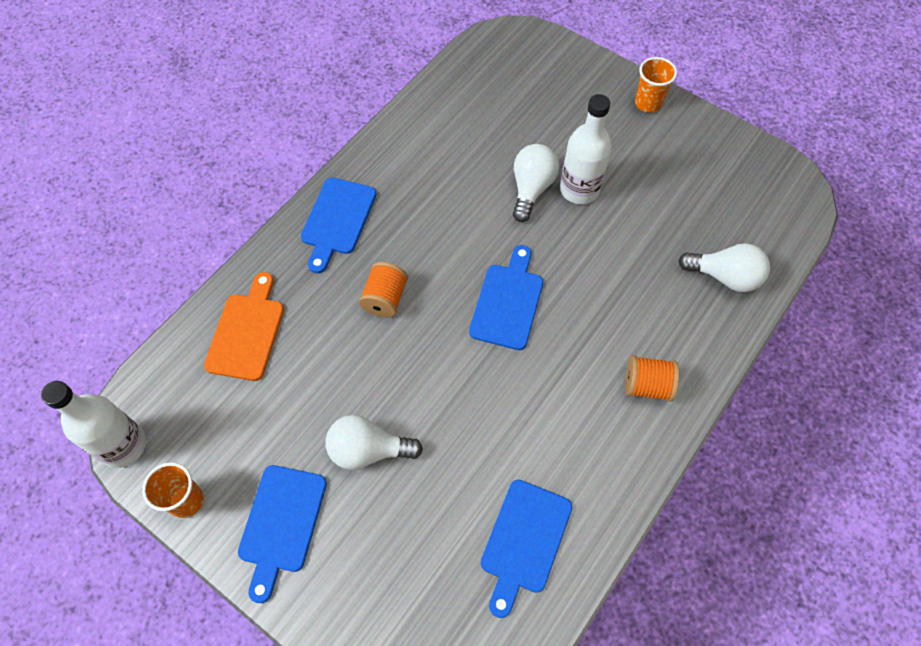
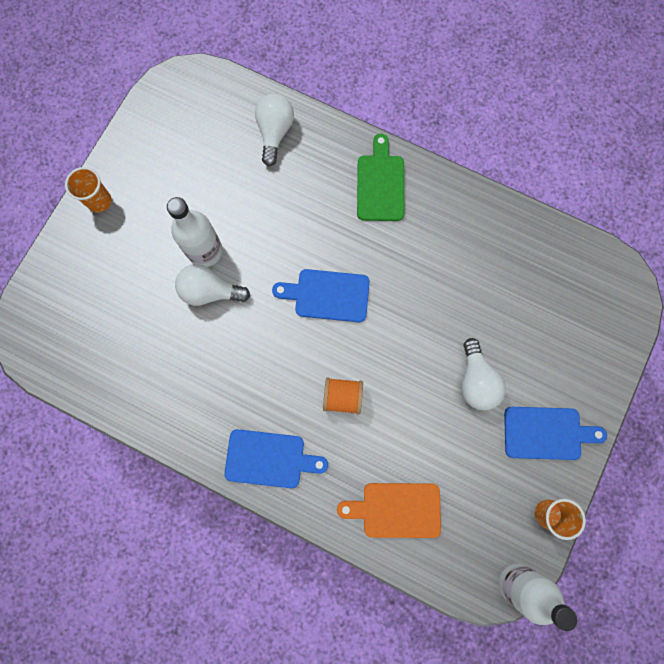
camera: 100 degrees left, 15 degrees up
blue cutting board [481,479,572,618] -> none
orange spool [625,355,679,402] -> green cutting board [357,134,404,221]

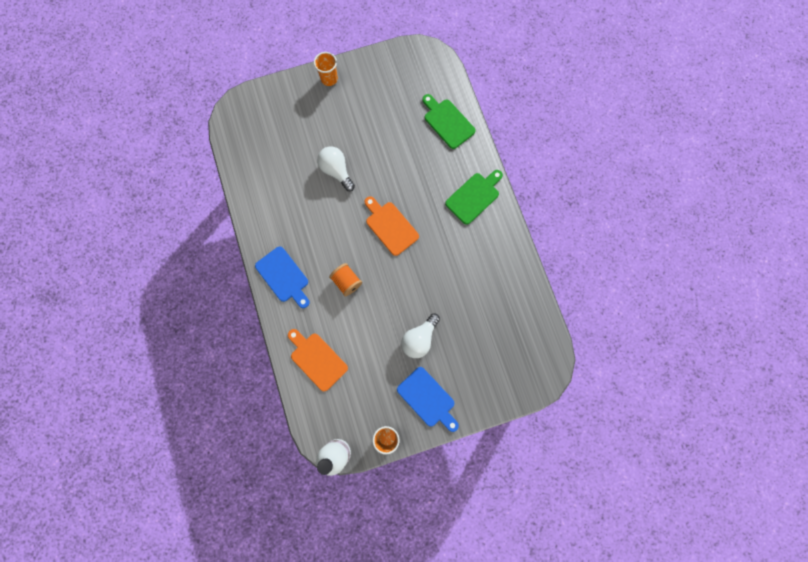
camera: 45 degrees right, 0 degrees up
white bottle [167,197,222,267] -> none
white light bulb [255,94,294,166] -> green cutting board [422,94,476,149]
blue cutting board [272,269,370,322] -> orange cutting board [365,196,419,256]

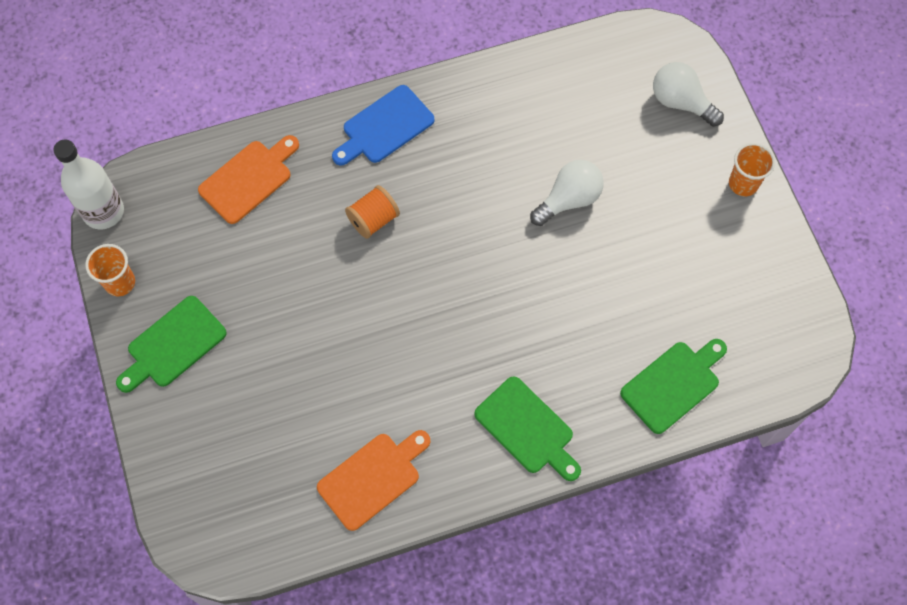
camera: 90 degrees right, 10 degrees down
orange cutting board [365,196,419,256] -> orange cutting board moved to [317,430,430,531]
blue cutting board [397,367,459,432] -> green cutting board [116,296,227,393]
white light bulb [401,313,440,358] -> white light bulb moved to [653,62,724,127]

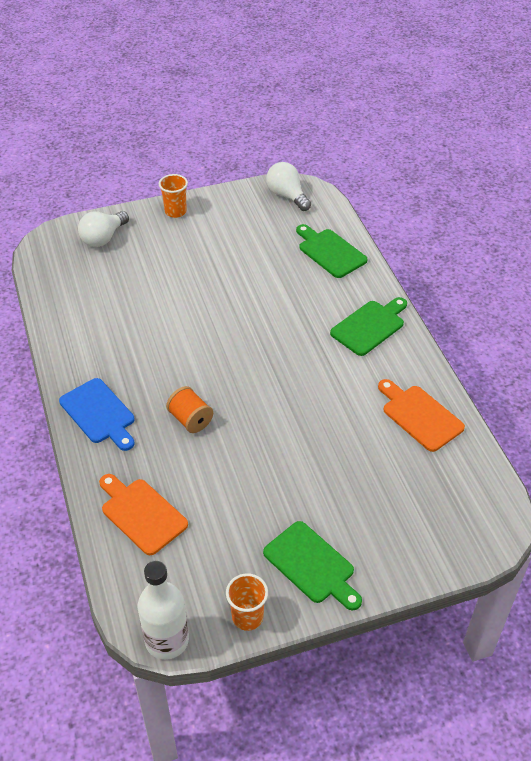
camera: 90 degrees left, 20 degrees down
white light bulb [530,160,604,226] -> white light bulb moved to [266,162,311,211]

